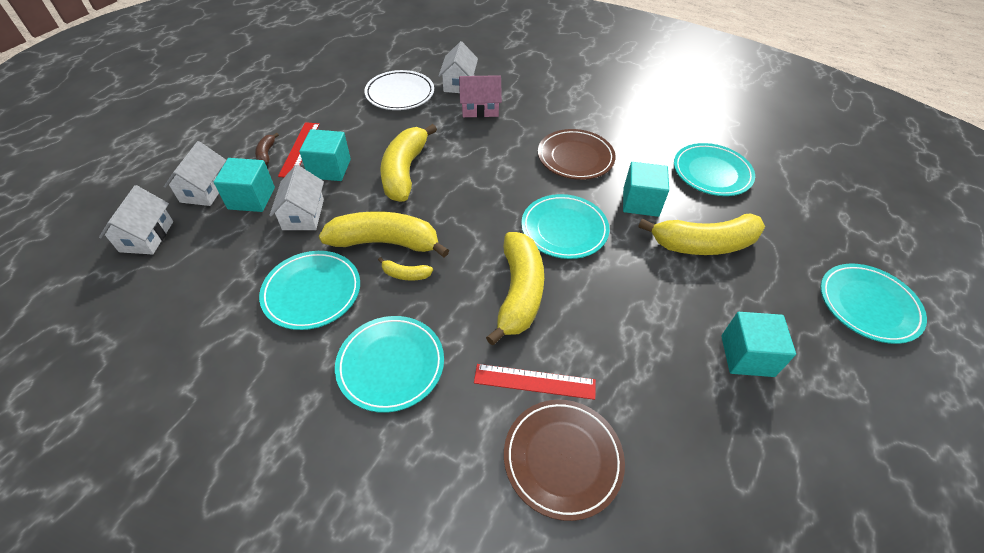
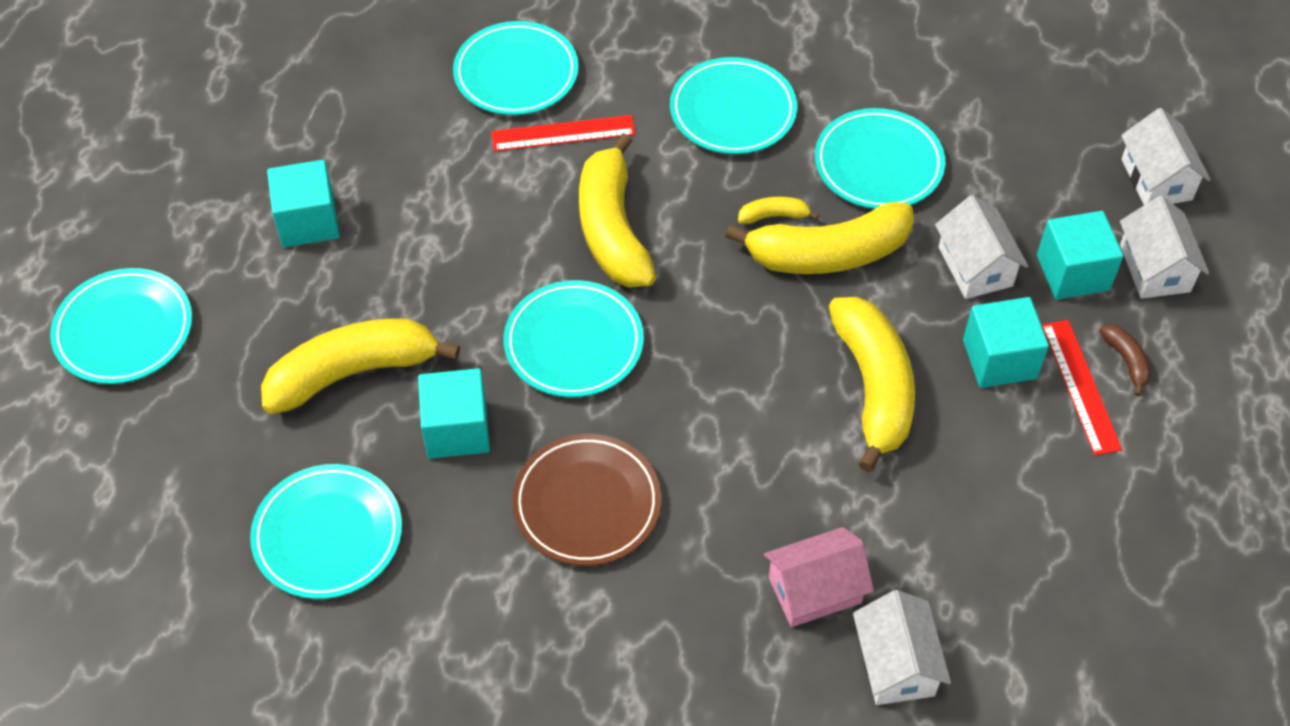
camera: 165 degrees right, 5 degrees up
white plate [364,70,434,110] -> none
brown plate [504,400,625,521] -> turquoise plate [453,21,579,115]

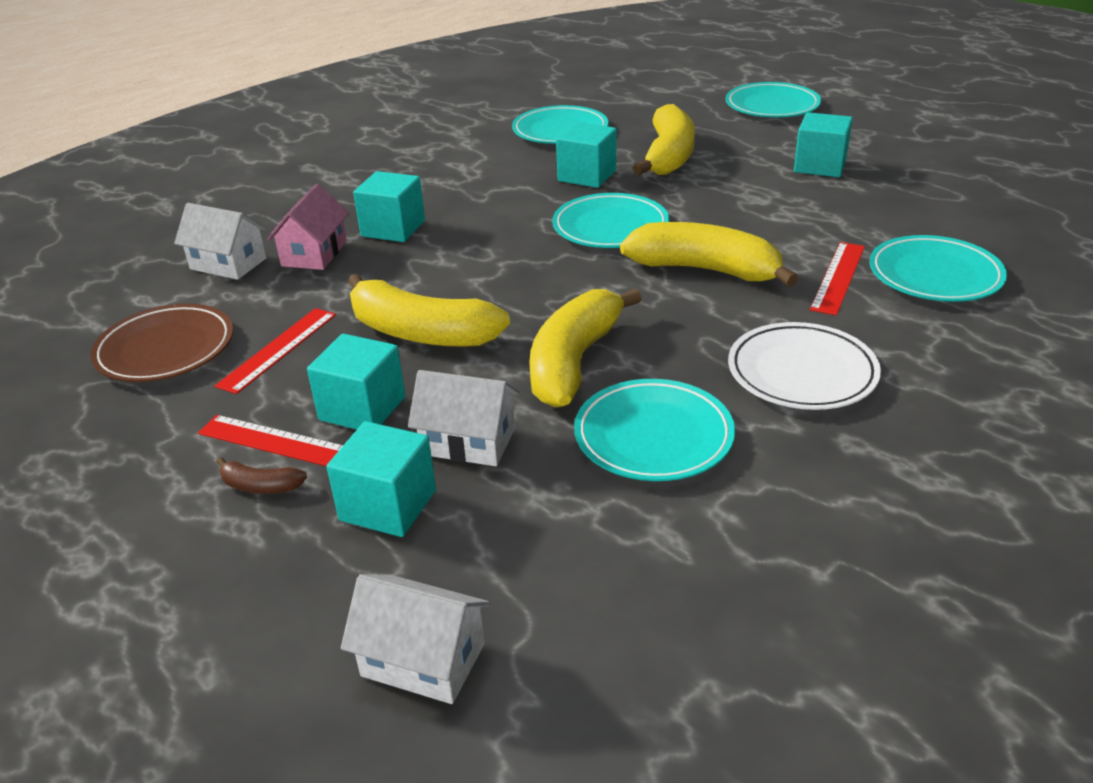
camera: 125 degrees right, 20 degrees down
brown plate [512,434,661,566] -> brown plate moved to [90,304,233,382]
turquoise plate [670,57,797,154] -> white plate [728,322,881,410]
yellow banana [738,196,819,224] -> none
white house [1120,196,1209,299] -> none
none -> red ruler [215,308,336,394]
none -> turquoise cube [353,171,425,242]

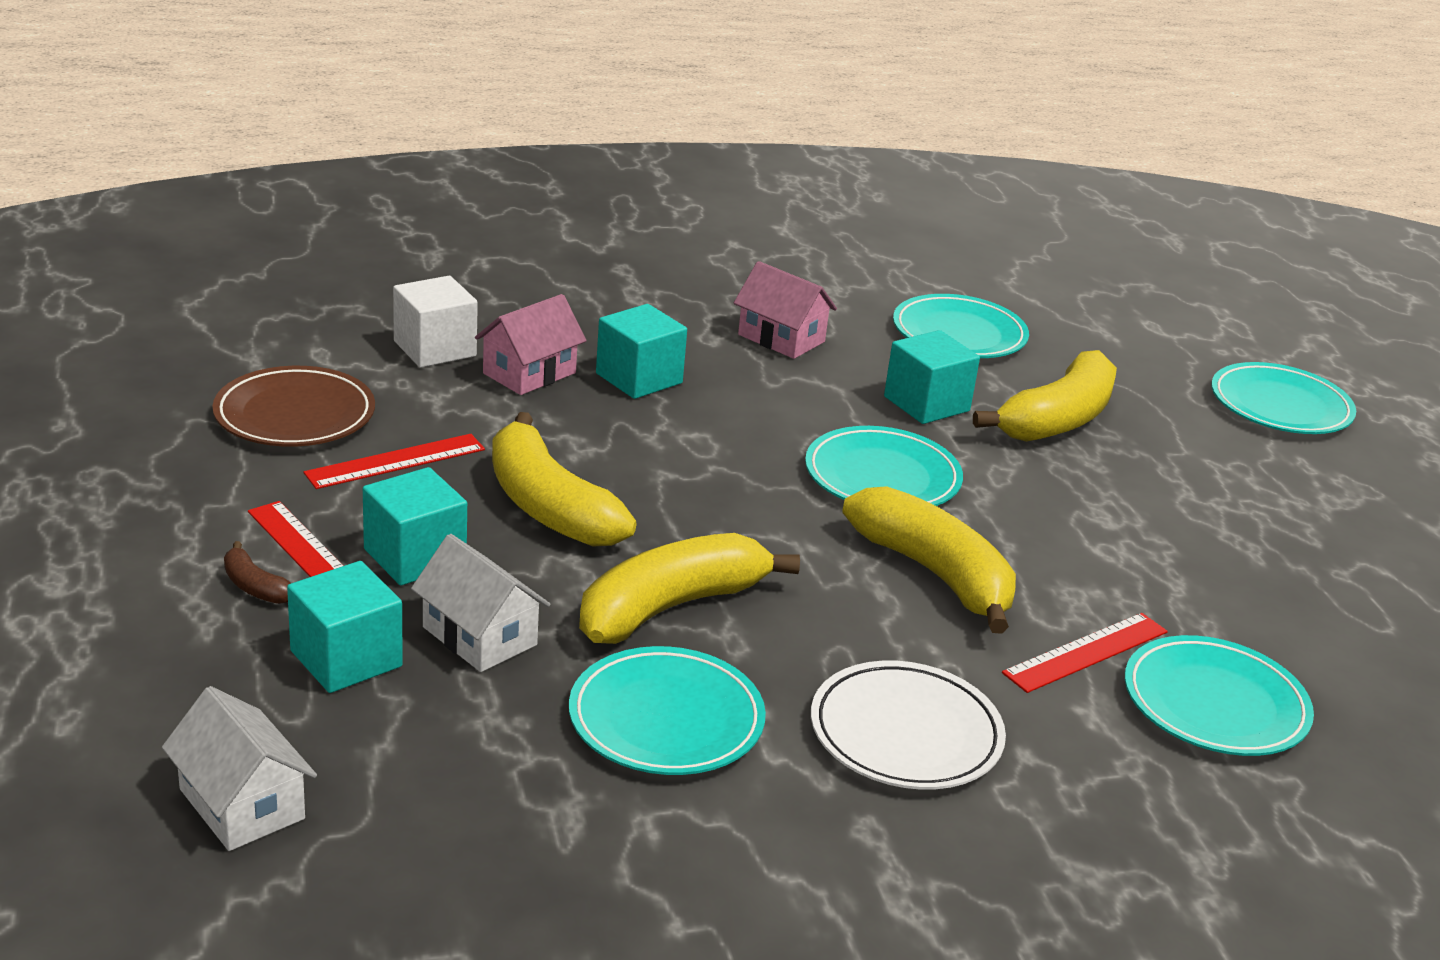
camera: 25 degrees right, 5 degrees down
white house [174,203,267,280] -> white cube [393,276,478,368]
turquoise cube [794,112,853,177] -> none
none -> pink house [734,261,837,359]

